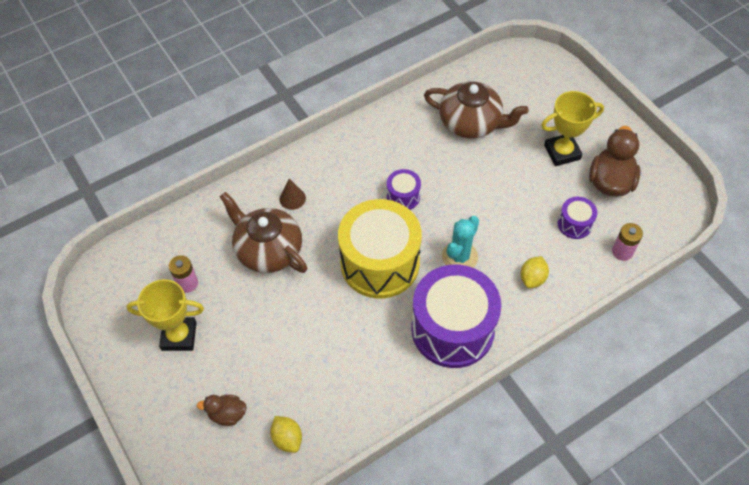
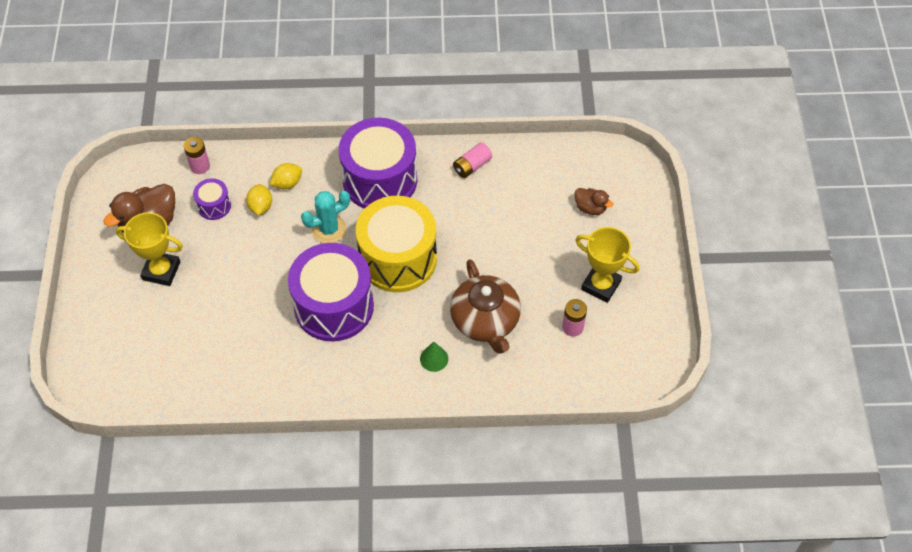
camera: 150 degrees left, 0 degrees up
yellow lemon [270,416,302,453] -> yellow lemon moved to [246,184,272,216]
brown cone [279,179,306,210] -> green cone [420,341,448,372]
purple drum [387,169,421,210] -> purple drum [288,243,374,341], size x2.25
brown teapot [424,81,529,138] -> none
none -> pink battery [453,142,492,178]

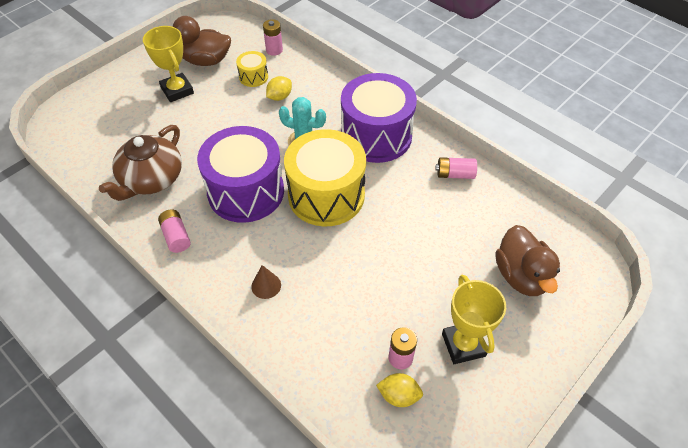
camera: 45 degrees right, 5 degrees down
purple drum [193,178,231,220] -> yellow drum [236,51,268,87]
yellow lemon [269,163,302,189] -> yellow lemon moved to [376,373,423,407]
green cone [420,341,448,372] -> brown cone [251,265,281,299]
brown teapot [450,259,521,354] -> brown teapot moved to [99,125,182,201]
brown duck [575,188,613,215] -> brown duck [496,225,560,296], size x1.82
none -> pink battery [158,210,191,253]

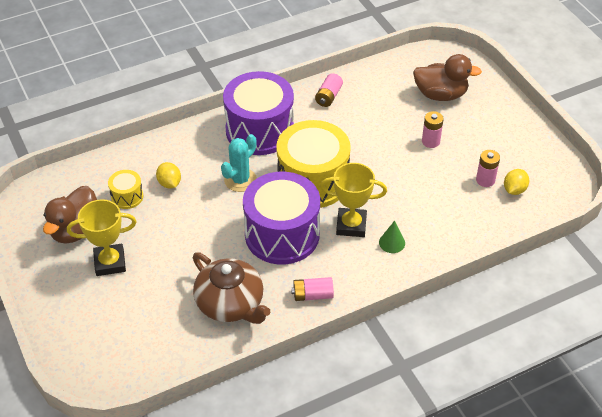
camera: 70 degrees left, 5 degrees down
brown cone [251,265,281,299] -> green cone [379,221,405,253]
pink battery [263,19,283,56] -> pink battery moved to [422,111,444,148]
yellow trophy [442,275,506,364] -> yellow trophy moved to [320,163,387,237]

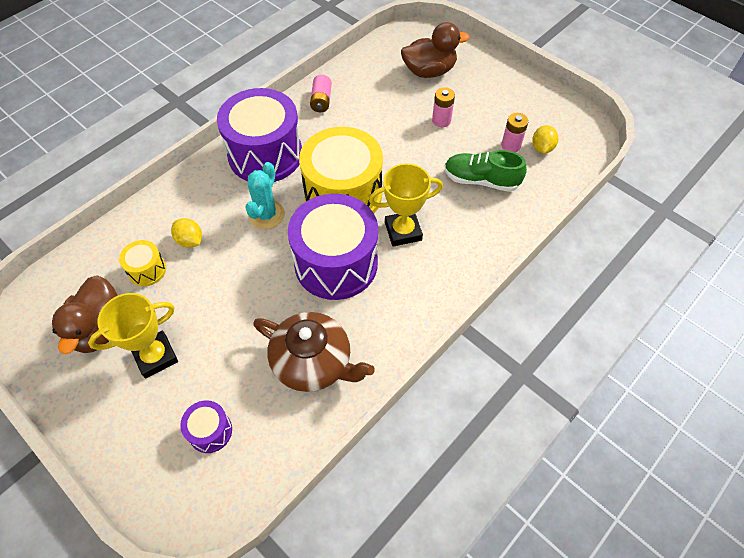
camera: 20 degrees left, 10 degrees up
pink battery [291,277,334,301] -> none
green cone [379,221,405,253] -> none
none -> purple drum [180,400,232,453]
none -> green shoe [444,150,527,192]

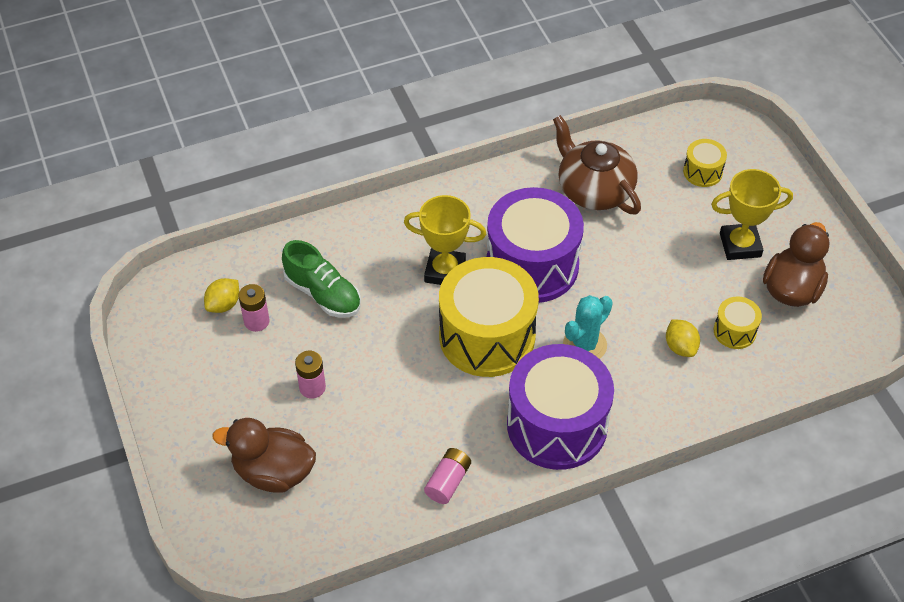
camera: 155 degrees left, 5 degrees down
purple drum [180,400,232,453] -> yellow drum [683,139,727,187]

